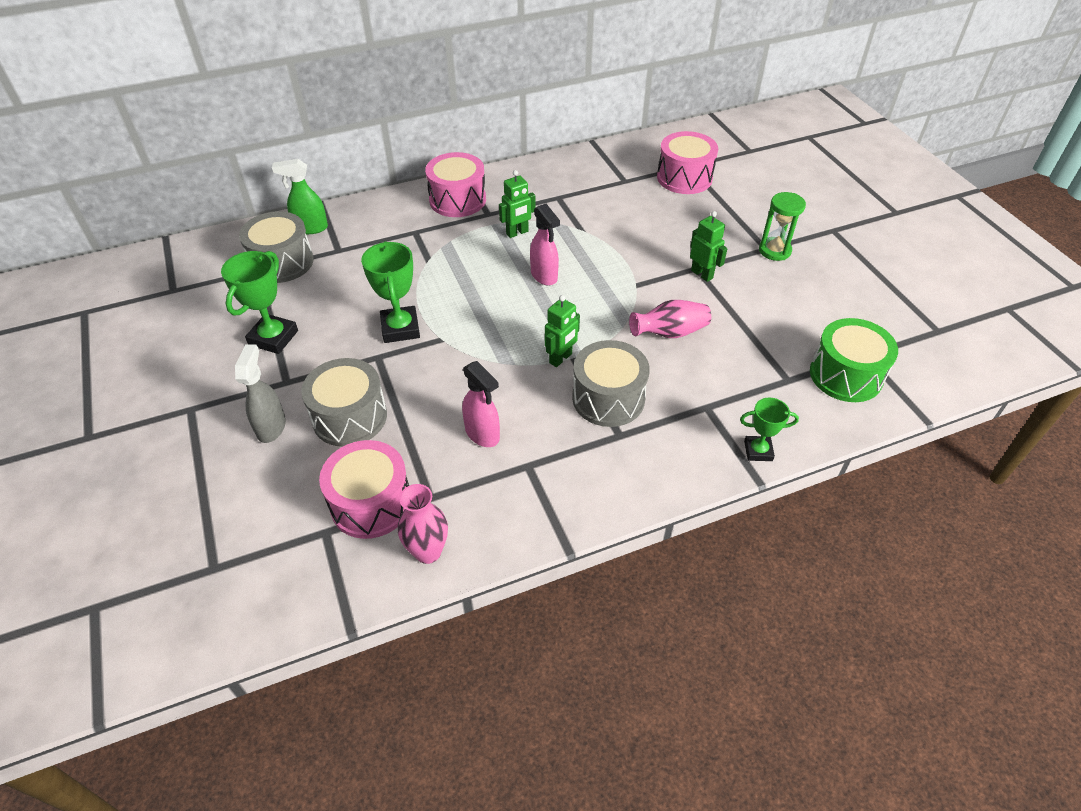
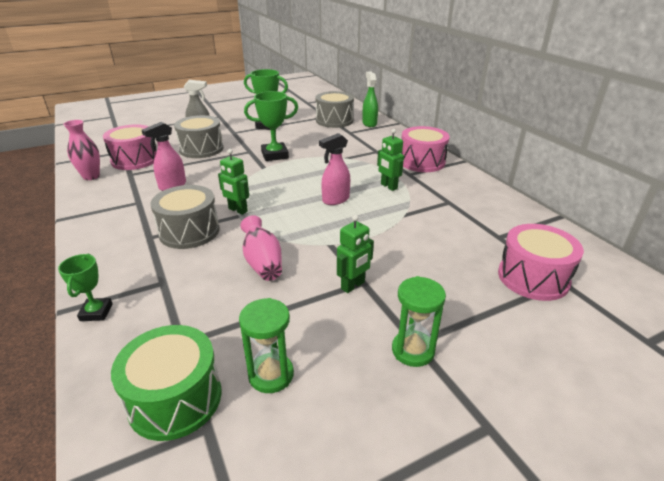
camera: 85 degrees right, 15 degrees down
none -> green hourglass [239,298,294,393]

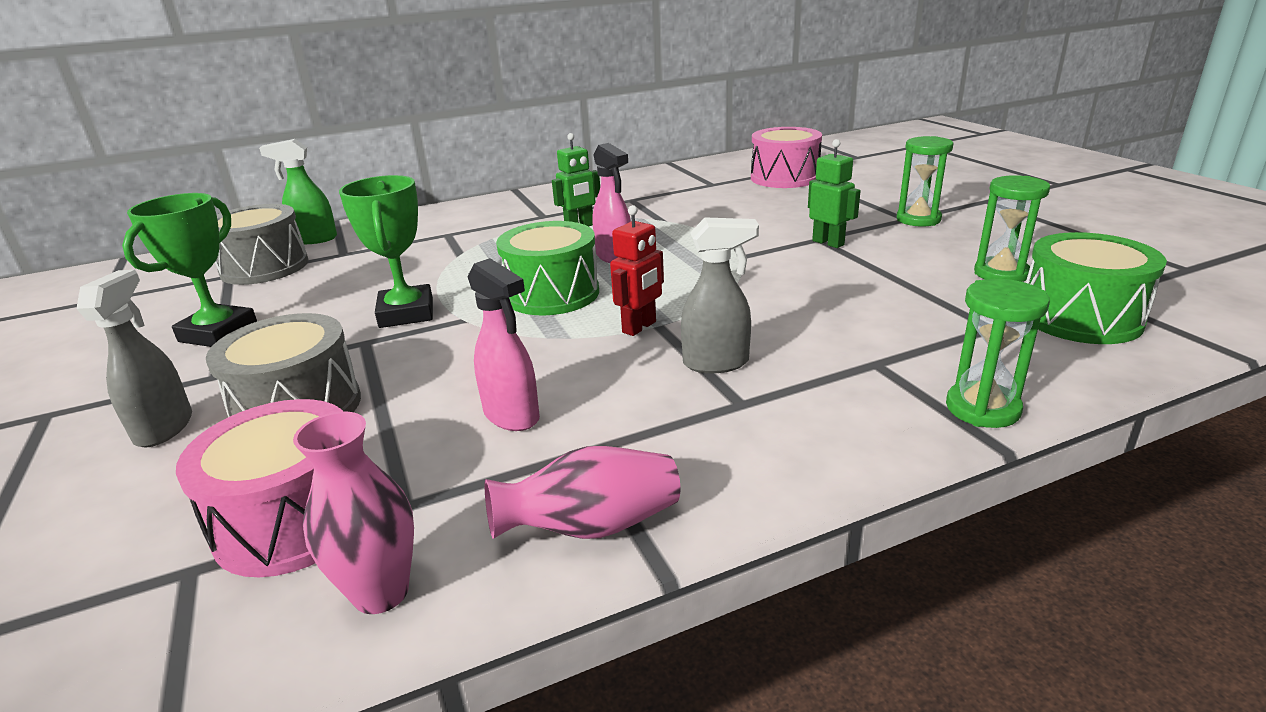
camera: 85 degrees left, 5 degrees down
green trophy [58,254,113,321] -> green hourglass [946,279,1050,428]
grey drum [150,185,219,249] -> grey spray bottle [681,217,759,373]
green robot [218,149,249,215] -> red robot [610,205,664,336]
pink vase [240,215,282,281] -> pink vase moved to [485,446,680,539]
pink drum [401,126,450,172] -> none
none -> green drum [496,221,599,315]

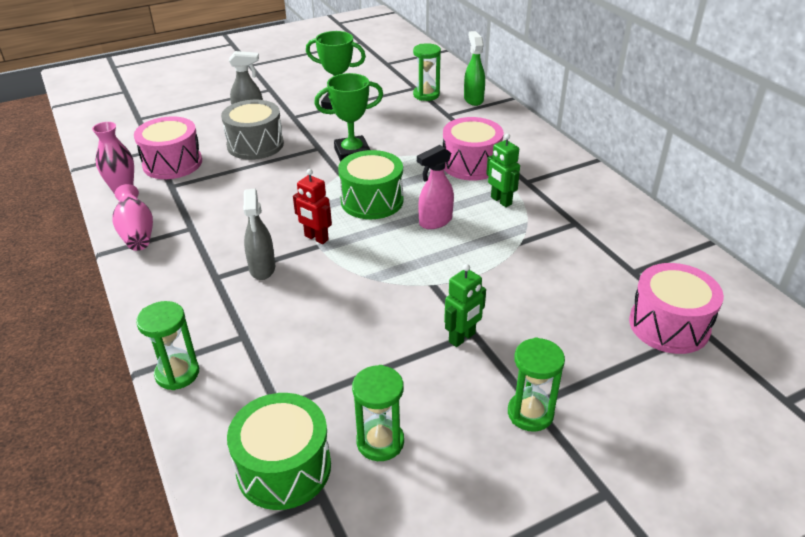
camera: 85 degrees right, 10 degrees up
grey drum [215,204,308,285] -> green hourglass [413,43,441,101]
pink spray bottle [468,258,540,431] -> none
none -> pink drum [443,117,504,180]

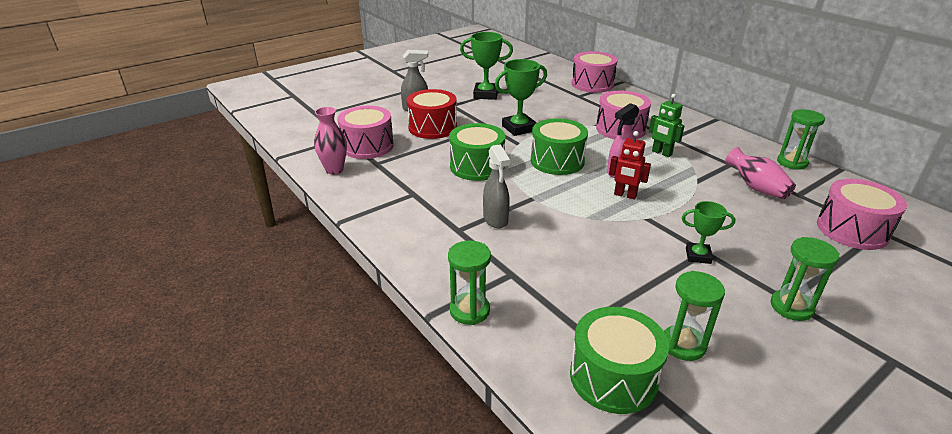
camera: 10 degrees left, 5 degrees down
pink vase [112,184,153,251] -> pink vase moved to [725,147,796,200]
grey drum [221,100,284,160] -> red drum [406,89,457,139]
red robot [293,169,332,244] -> red robot moved to [609,131,651,199]
green hourglass [413,43,441,101] -> green hourglass moved to [777,109,825,170]
green robot [444,264,486,347] -> green trophy [682,201,735,264]
green spray bottle [464,31,485,106] -> pink drum [572,51,618,93]
none -> green drum [449,123,505,181]

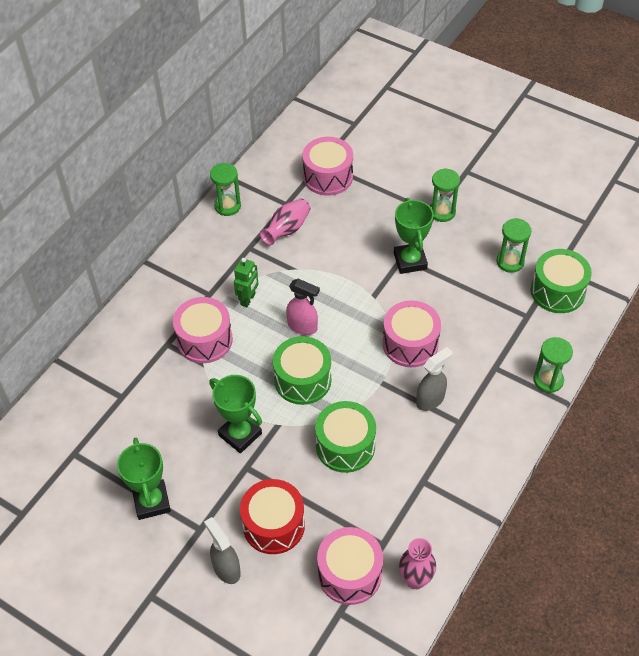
camera: 110 degrees left, 20 degrees up
pink drum [572,51,618,93] -> pink drum moved to [383,300,441,367]
red robot [609,131,651,199] -> none
green trophy [682,201,735,264] -> green trophy [394,198,434,274], size x1.63

